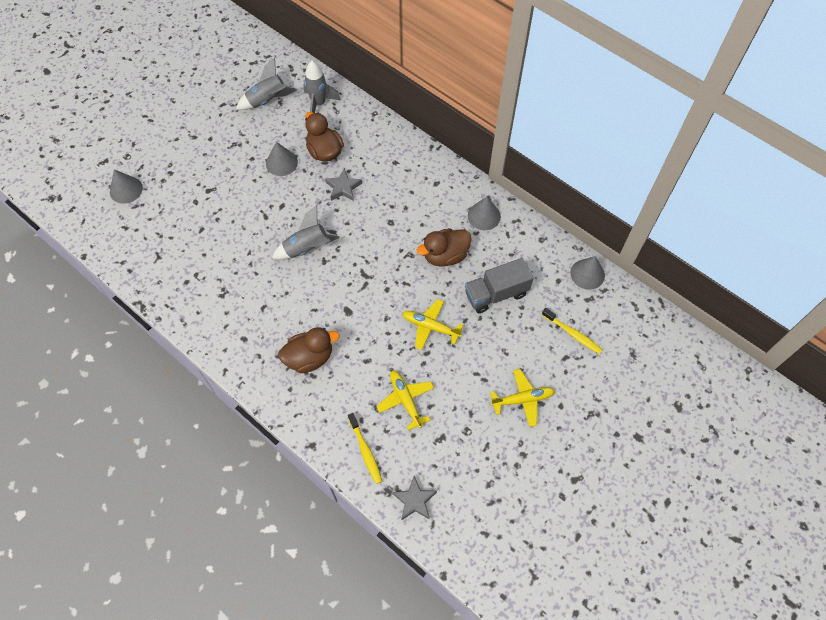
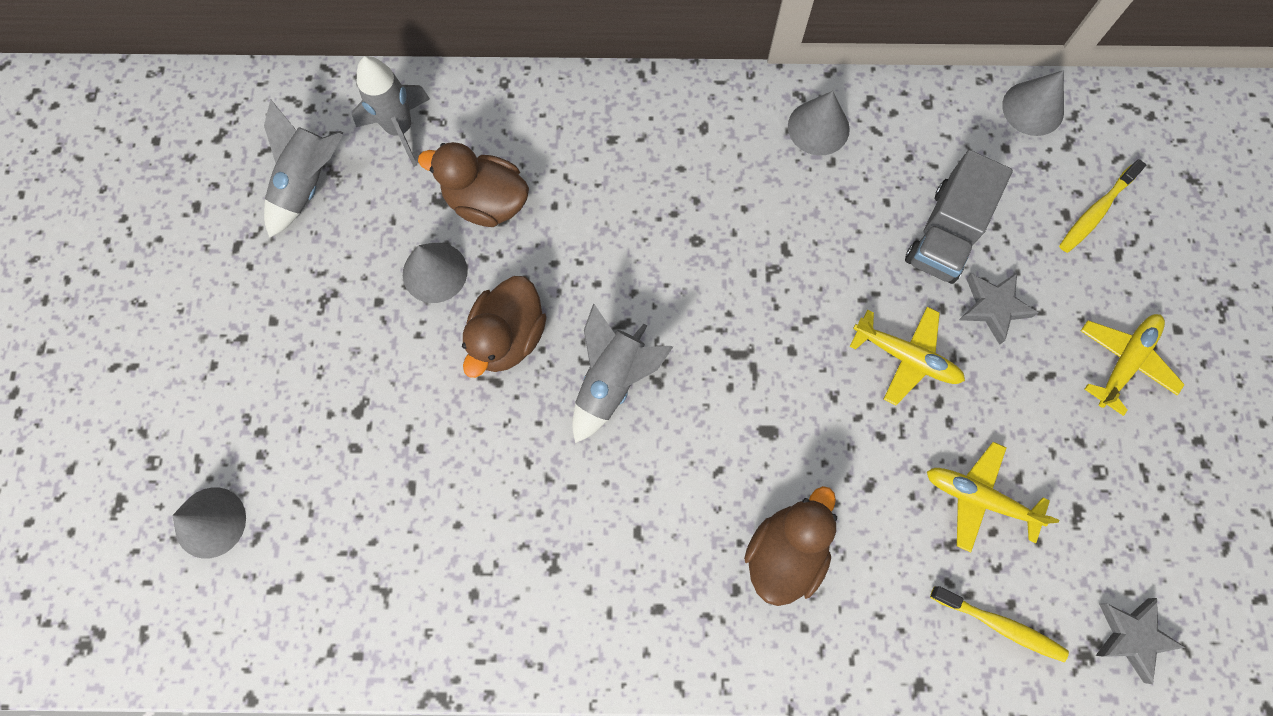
camera: 40 degrees left, 10 degrees up
grey star [325,168,362,201] -> grey star moved to [959,272,1038,345]
yellow plane [403,299,463,350] -> yellow plane turned 135 degrees counterclockwise [849,307,965,405]
brown duck [417,228,471,267] -> brown duck moved to [462,276,547,378]
yellow toothbrush [542,308,603,354] -> yellow toothbrush turned 135 degrees clockwise [1059,159,1146,253]

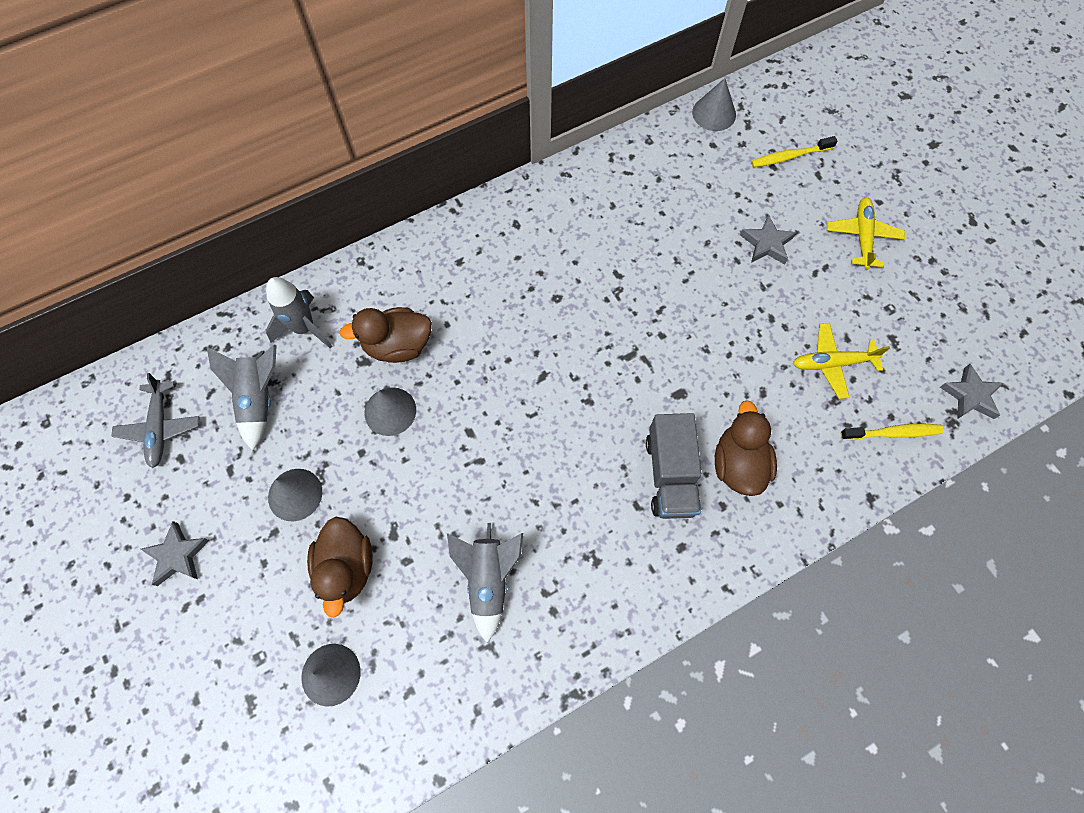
camera: 30 degrees left, 5 degrees down
brown duck [462,276,547,378] -> brown duck moved to [307,517,373,618]
grey rocket [572,303,673,443] -> grey rocket moved to [447,523,523,643]
grey cone [788,91,850,156] -> grey cone moved to [268,469,322,521]
yellow plane [849,307,965,405] -> none
grey truck [905,150,1013,284] -> grey truck moved to [646,413,702,519]
yellow toothbrush [1059,159,1146,253] -> yellow toothbrush turned 60 degrees clockwise [751,136,838,168]
none -> grey plane [111,373,200,468]
none -> grey star [141,521,210,586]

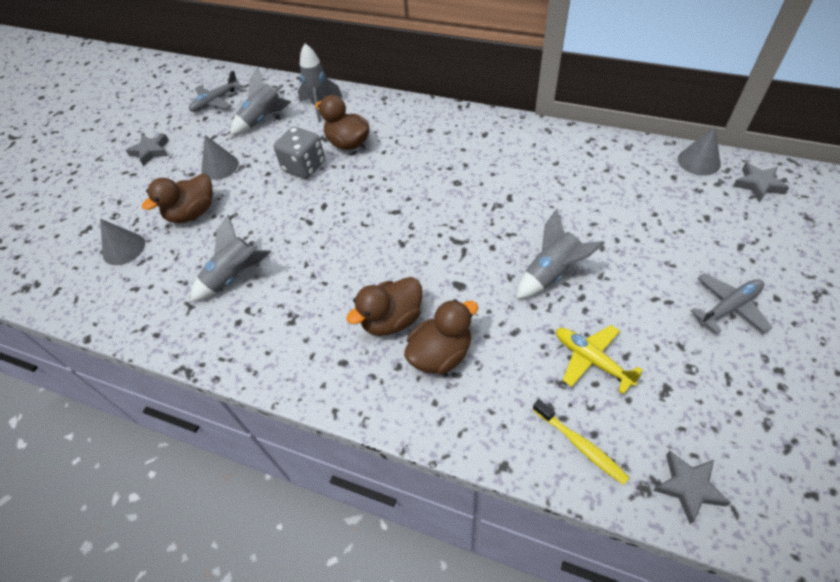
camera: 55 degrees right, 15 degrees down
grey cone [365,387,416,436] -> grey dice [274,127,325,179]
grey truck [646,413,702,519] -> brown duck [346,277,422,336]
grey star [740,215,797,265] -> grey star moved to [733,162,790,202]
yellow toothbrush [751,136,838,168] -> none
yellow plane [827,197,905,269] -> grey plane [691,273,773,334]
none -> grey rocket [517,209,604,299]

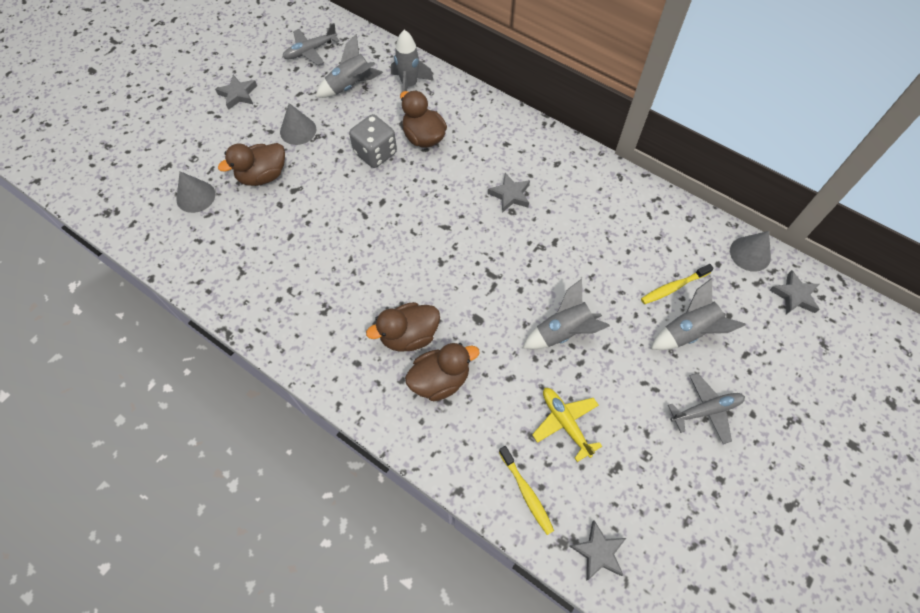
camera: 10 degrees right, 10 degrees up
grey rocket [190,215,271,302] -> grey rocket moved to [651,278,746,350]
none -> grey star [488,173,530,213]
none -> yellow toothbrush [641,264,714,304]

